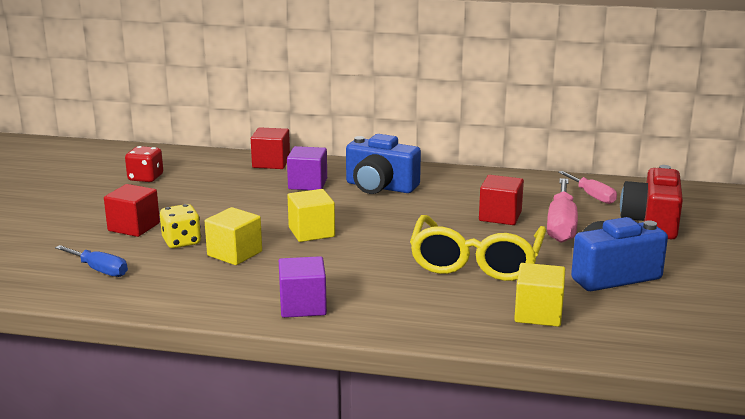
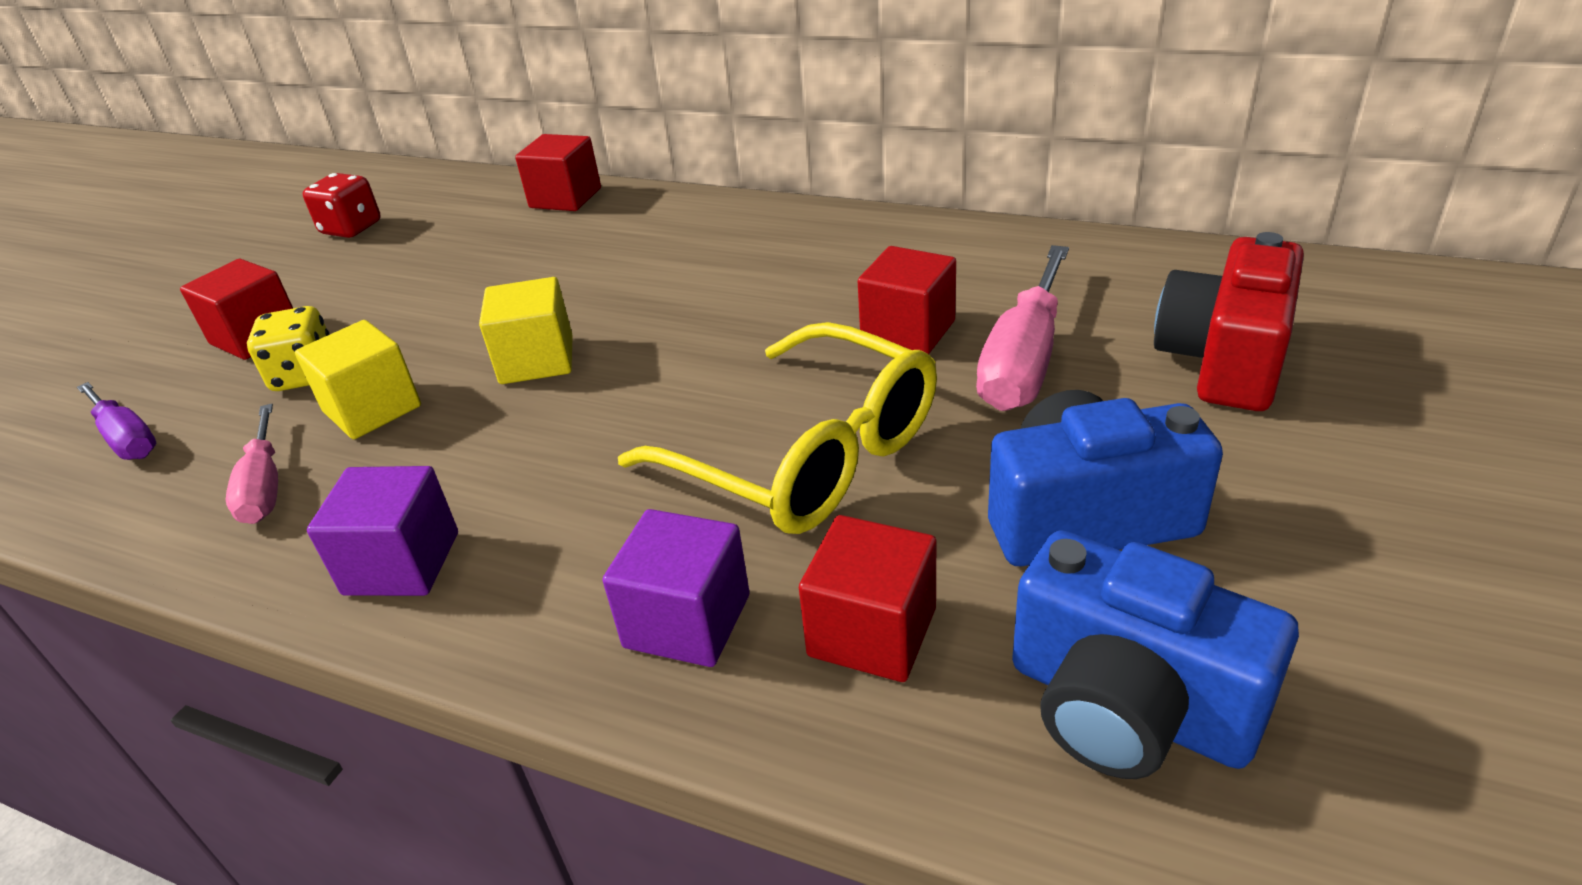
camera: 15 degrees right, 15 degrees up
blue screwdriver [55,245,128,277] -> purple screwdriver [77,382,156,460]
purple cube [287,146,327,190] -> purple cube moved to [602,509,750,667]
blue camera [346,134,421,194] -> blue camera moved to [1012,530,1299,779]
yellow glasses [410,215,546,281] -> yellow glasses turned 75 degrees counterclockwise [618,322,937,534]
yellow cube [514,263,565,327] -> red cube [799,515,936,682]
pink screwdriver [558,171,617,204] -> pink screwdriver moved to [226,404,278,524]

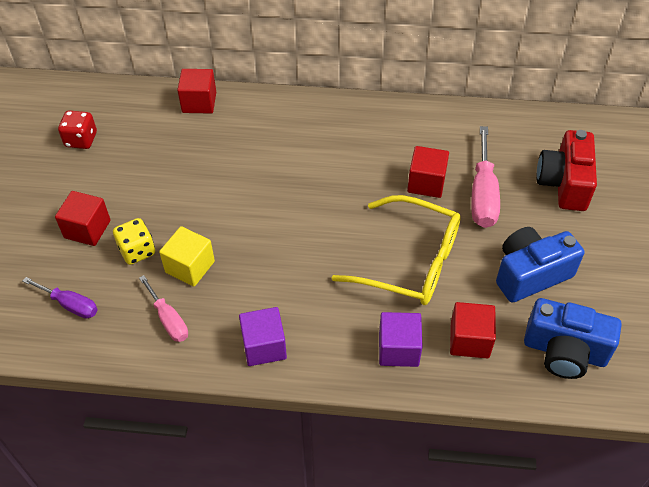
camera: 20 degrees left, 15 degrees up
yellow cube [479,277,573,384] -> none

